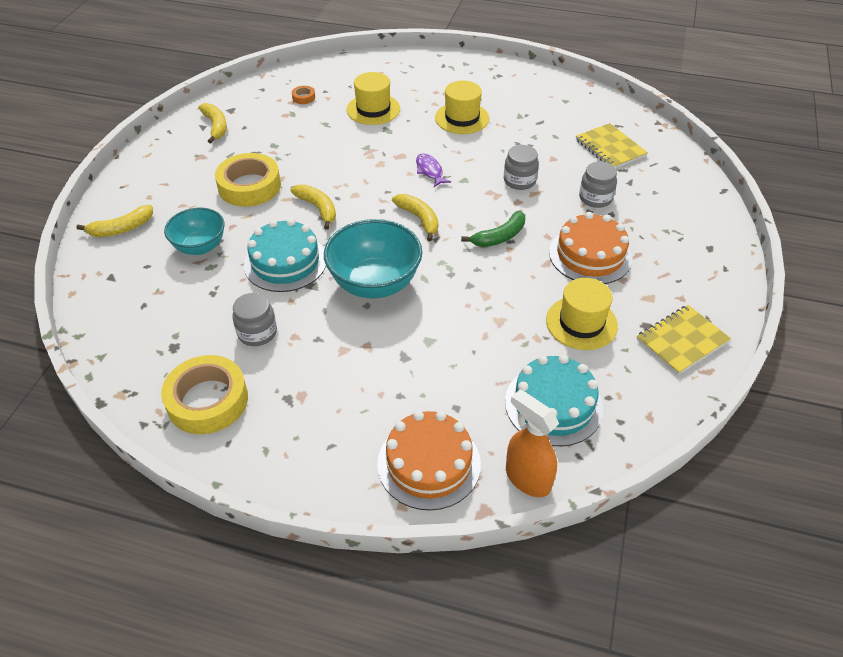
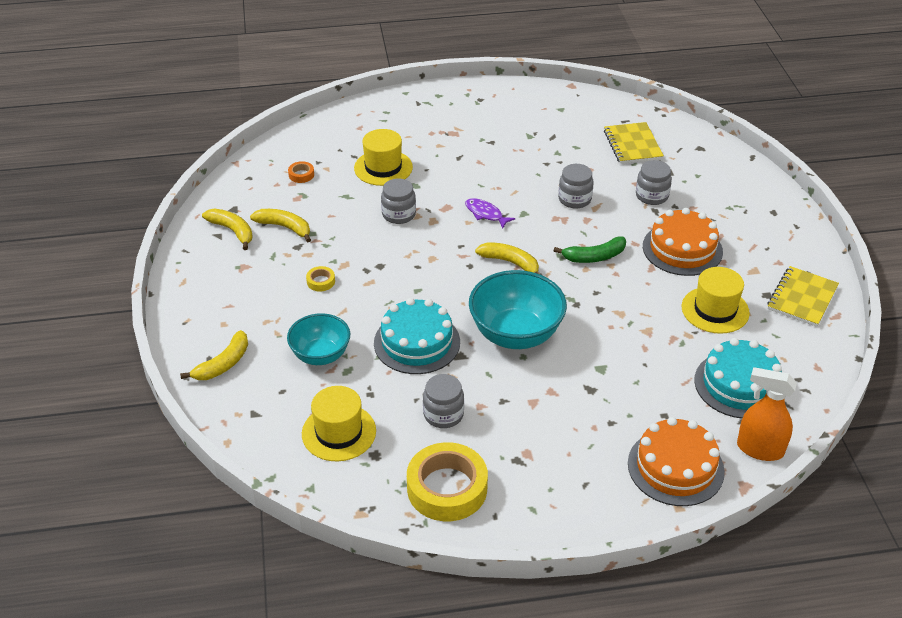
camera: 25 degrees left, 5 degrees down
yellow tape [215,153,281,207] -> yellow tape [306,266,335,291], size x0.42
yellow banana [290,184,336,230] -> yellow banana moved to [250,209,311,242]
yellow hat [435,80,490,134] -> yellow hat moved to [302,386,376,461]
green banana [461,210,525,247] -> green banana turned 45 degrees clockwise [554,237,626,263]
yellow notebook [576,123,648,168] -> yellow notebook turned 45 degrees clockwise [604,122,664,164]
none -> grey jar [381,179,416,224]

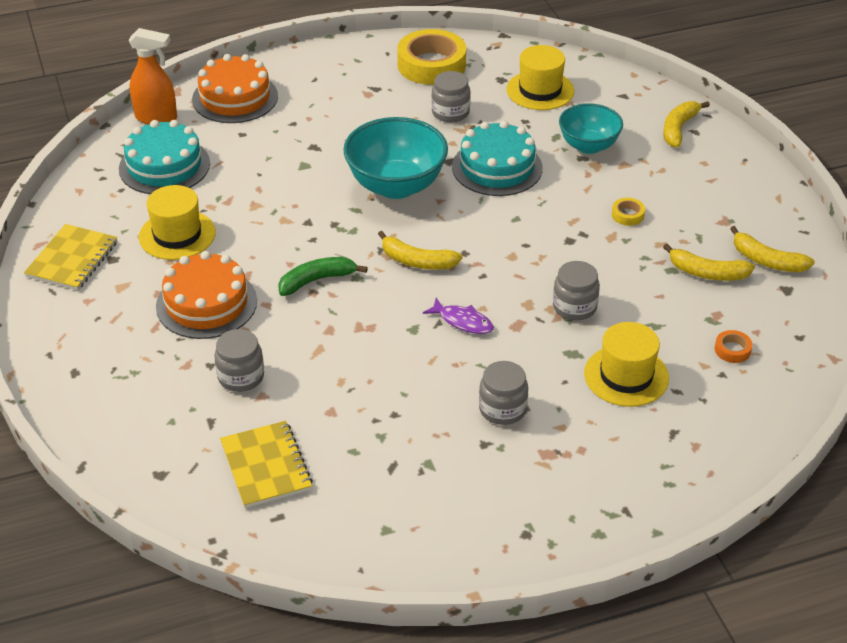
camera: 170 degrees right, 0 degrees up
grey jar [558,164,594,209] -> grey jar moved to [479,361,528,425]

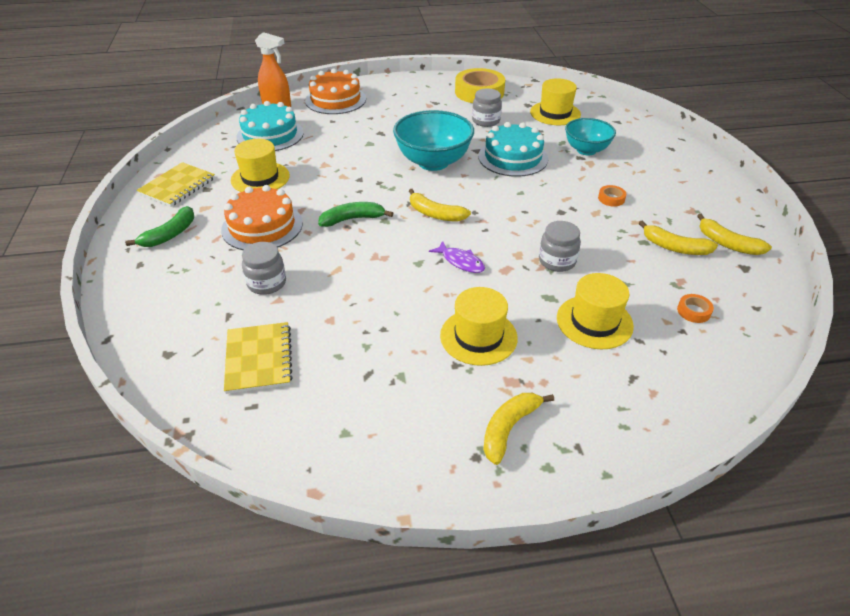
camera: 10 degrees right, 0 degrees up
grey jar [479,361,528,425] -> yellow hat [440,287,518,366]
yellow tape [612,198,645,226] -> orange tape [598,185,626,207]
yellow banana [663,101,710,147] -> yellow banana moved to [483,393,554,465]
none -> green banana [125,206,194,247]

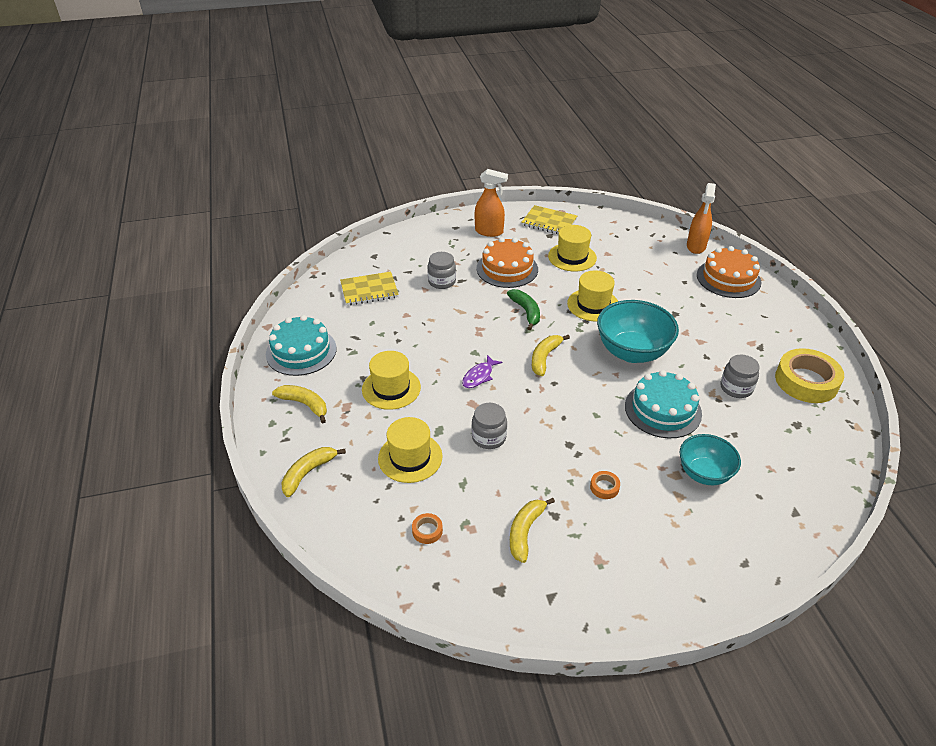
camera: 85 degrees right, 0 degrees up
green banana [125,206,194,247] -> orange spray bottle [475,169,508,237]
turquoise cake [236,101,304,151] -> turquoise cake moved to [266,315,337,376]
yellow hat [530,78,581,125] -> yellow hat moved to [567,271,618,322]
yellow banana [697,213,772,255] -> yellow banana moved to [281,447,346,497]

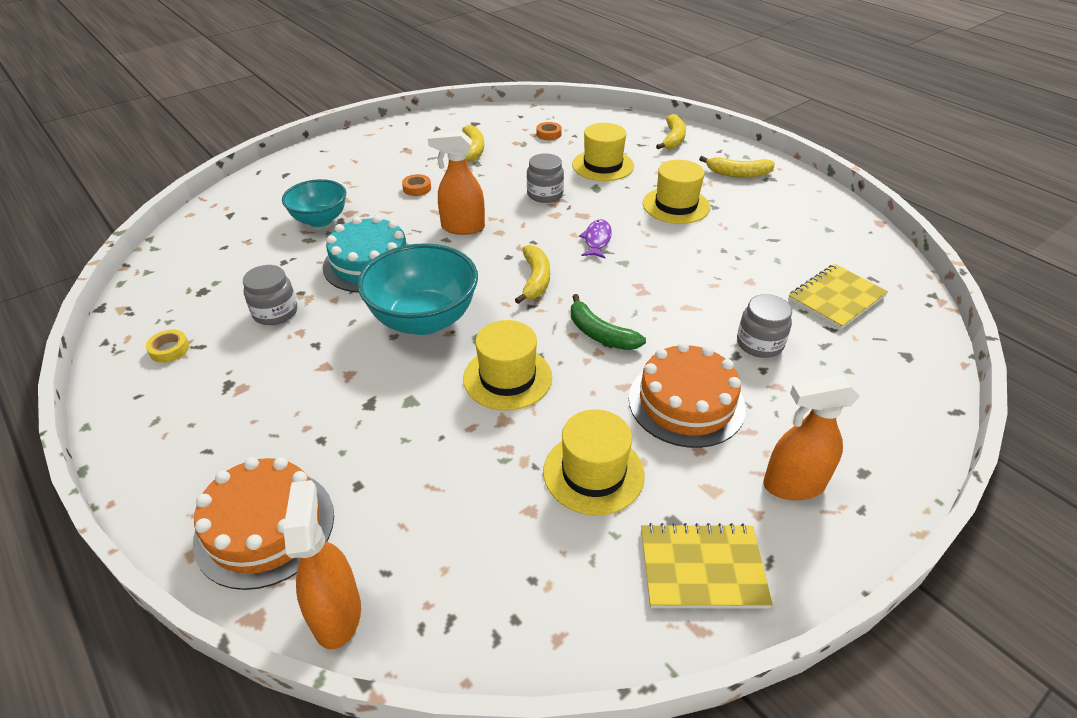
camera: 155 degrees right, 0 degrees up
turquoise cake [266,315,337,376] -> none
yellow tape [775,348,844,403] -> yellow tape [146,329,189,363], size x0.42
none -> orange spray bottle [428,131,485,235]

